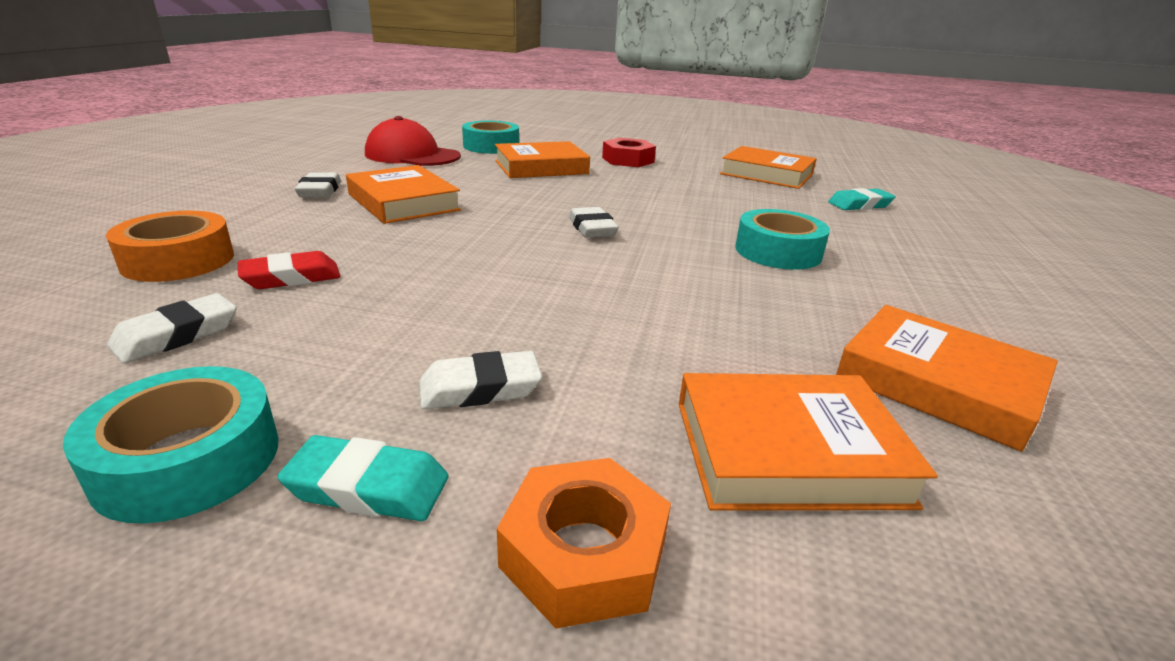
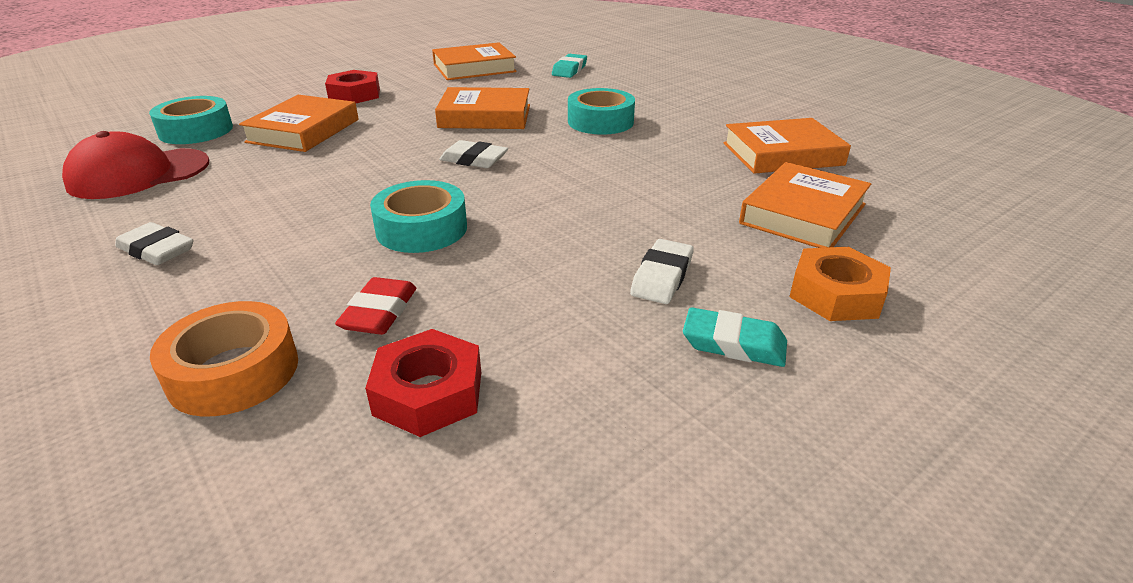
camera: 50 degrees left, 5 degrees up
turquoise tape [63,366,279,524] -> turquoise tape moved to [370,180,467,253]
white eraser [107,293,237,364] -> red nut [365,329,481,437]
turquoise eraser [277,435,449,521] -> turquoise eraser turned 60 degrees clockwise [683,307,787,367]
orange book [346,165,461,224] -> orange book moved to [435,87,530,129]

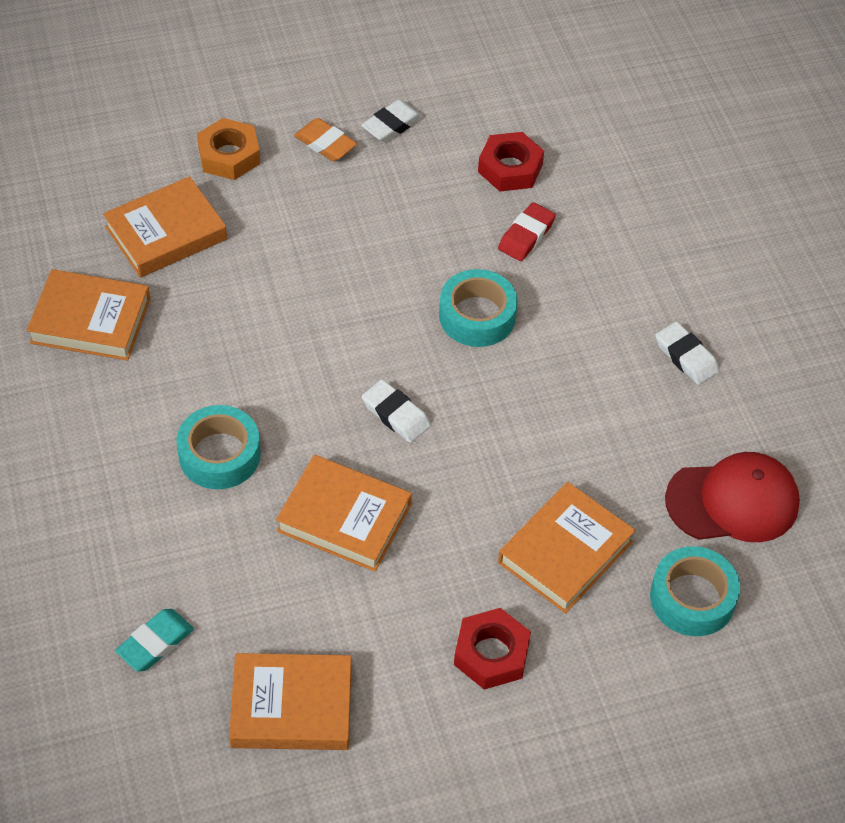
camera: 160 degrees left, 20 degrees up
orange tape [150,301,298,416] -> none
white eraser [630,239,694,304] -> white eraser moved to [361,99,423,142]
turquoise eraser [683,307,787,367] -> orange eraser [294,118,357,161]

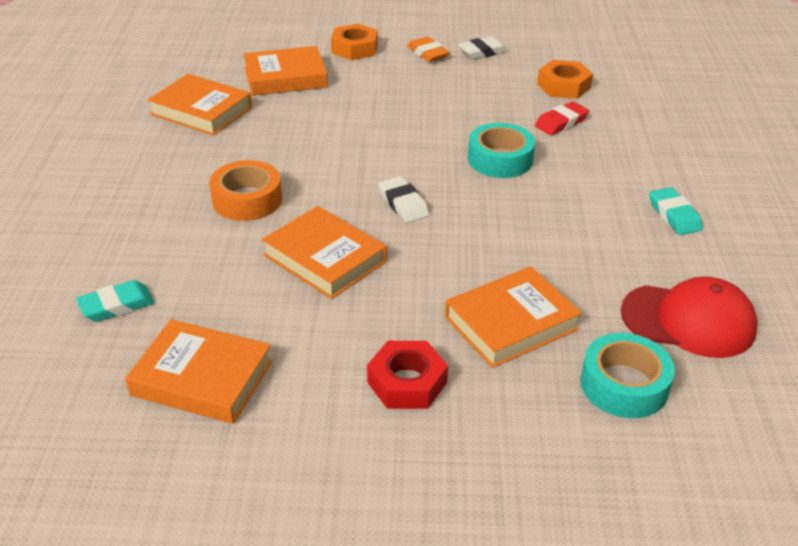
camera: 20 degrees right, 15 degrees down
turquoise tape [176,405,261,489] -> orange tape [209,160,282,221]
red nut [478,132,544,192] -> orange nut [537,60,593,99]
white eraser [655,321,720,385] -> turquoise eraser [649,187,703,235]

